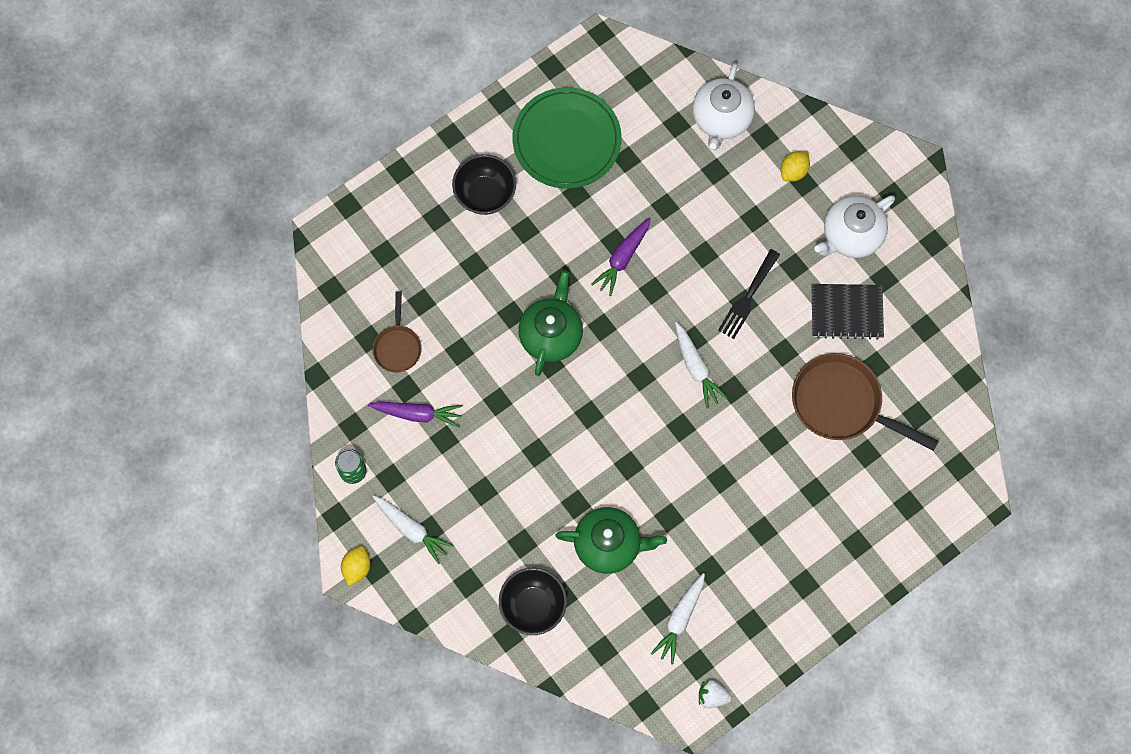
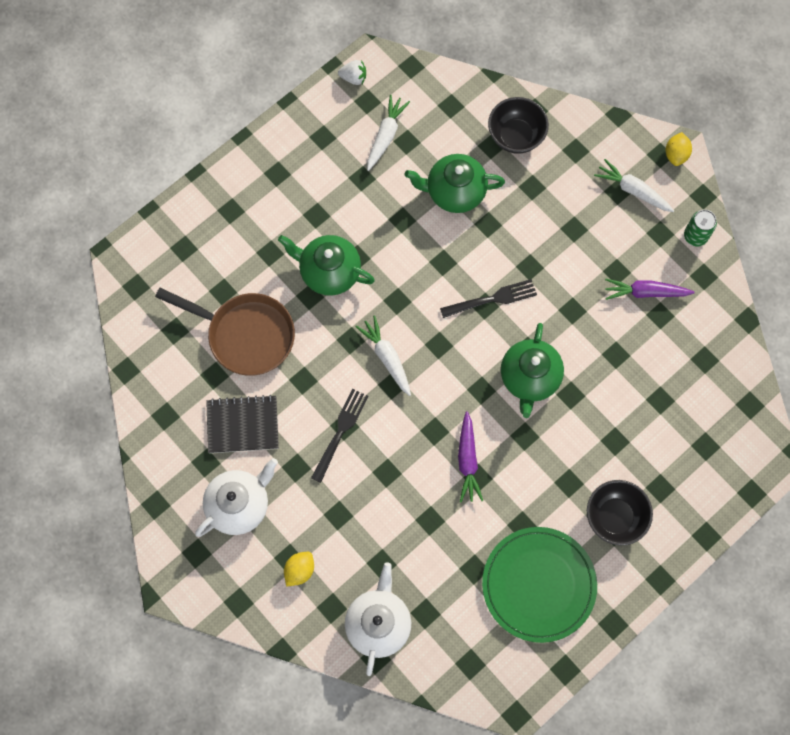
camera: 175 degrees right, 0 degrees up
brown pan [373,291,422,373] -> none
purple carrot [591,217,651,296] -> purple carrot turned 150 degrees clockwise [458,411,483,503]
none -> green teapot [278,235,375,296]
none -> black fork [440,279,537,318]

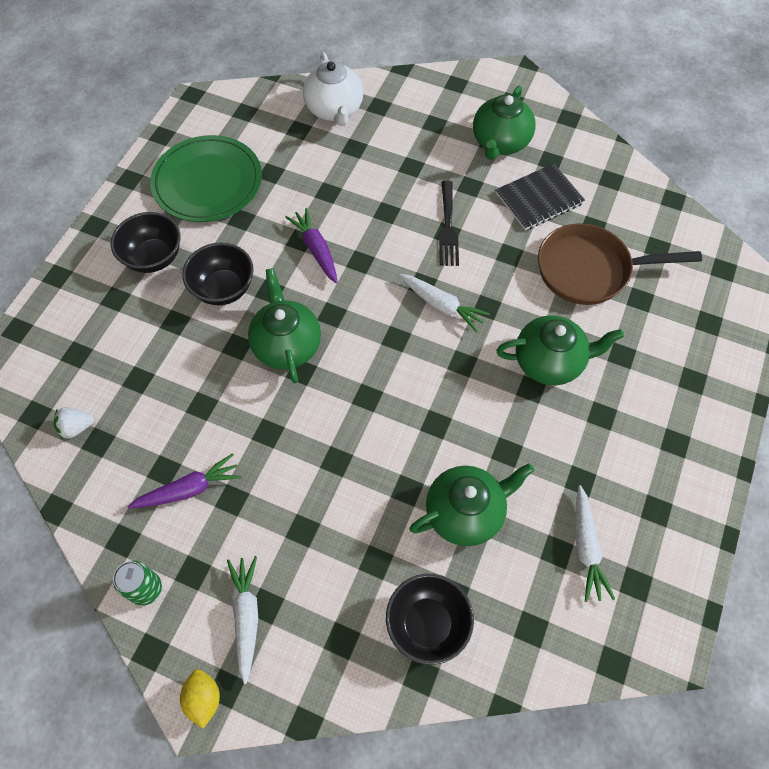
camera: 155 degrees right, 10 degrees down
white teapot [195,458,278,537] -> green teapot [473,86,536,160]
yellow lemon [284,552,314,587] -> none
white strawberry [338,60,366,85] -> white strawberry moved to [54,407,94,440]
black fork [440,279,537,318] -> none
white carrot [594,159,674,212] -> white carrot turned 105 degrees counterclockwise [227,556,258,684]
none -> black bowl [182,242,254,305]

